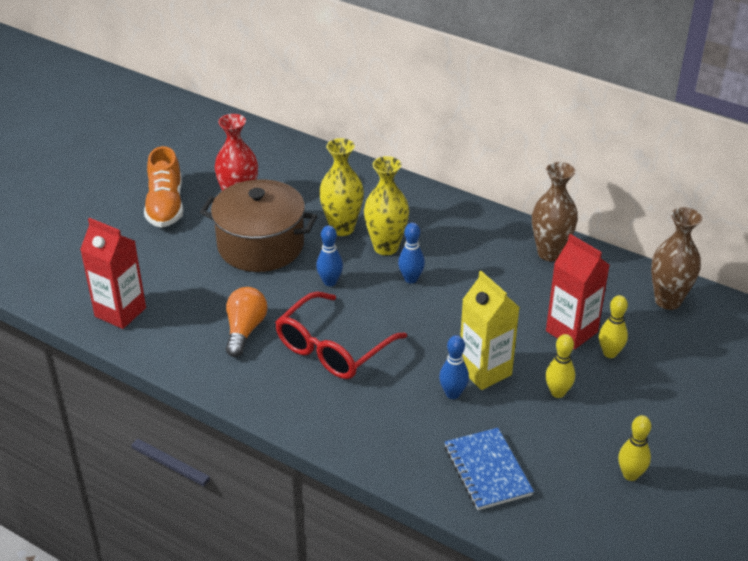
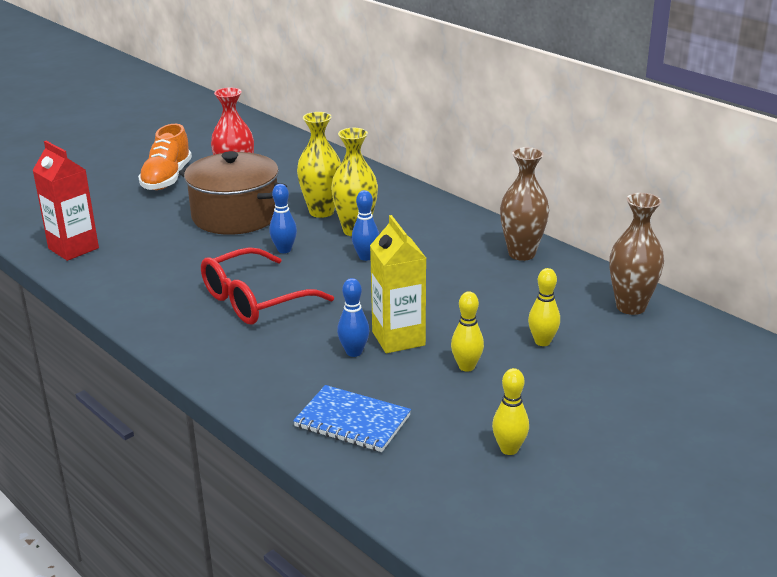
camera: 15 degrees right, 10 degrees down
orange light bulb [226,287,268,357] -> none
blue notebook [445,428,534,510] -> blue notebook turned 60 degrees counterclockwise [293,385,411,452]
red carton [546,234,609,350] -> none

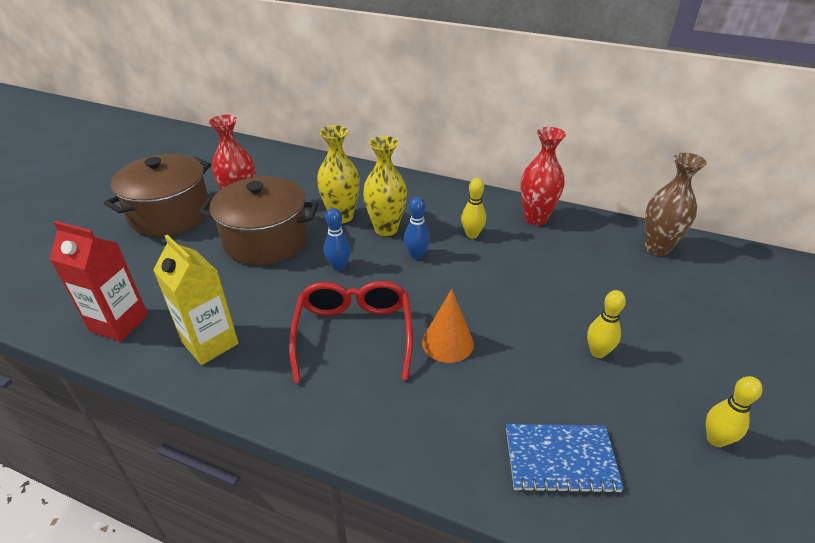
camera: 25 degrees left, 10 degrees up
orange shoe [138,124,192,190] -> brown pot [104,154,211,236]
red glasses [201,247,334,324] -> red glasses turned 150 degrees clockwise [289,281,413,383]
blue bowling pin [337,278,369,357] -> none
yellow carton [370,215,426,353] -> yellow carton moved to [153,235,238,365]
brown vase [500,147,549,261] -> red vase [520,127,566,225]
yellow bowling pin [528,268,560,346] -> yellow bowling pin moved to [461,178,486,239]
none -> orange cone [422,289,474,363]

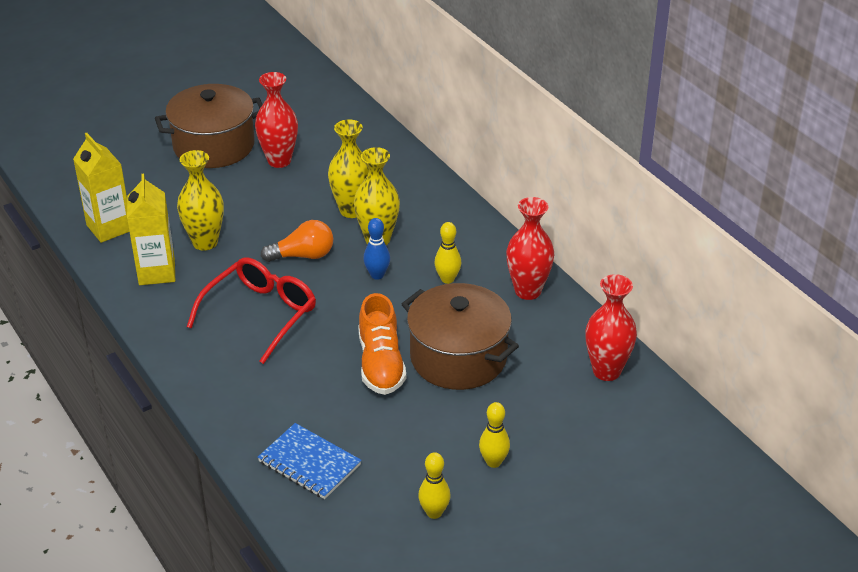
camera: 35 degrees right, 0 degrees up
red carton [50,221,148,342] -> yellow carton [73,133,129,243]
brown pot [199,176,318,265] -> brown pot moved to [402,283,519,390]
blue bowling pin [324,208,351,271] -> orange light bulb [261,220,333,262]
orange cone [422,289,474,363] -> none
yellow bowling pin [587,290,626,358] -> yellow bowling pin moved to [479,402,510,468]
brown vase [645,153,707,256] -> red vase [585,274,637,381]
none -> yellow vase [177,150,224,251]
none -> orange shoe [358,293,406,395]

